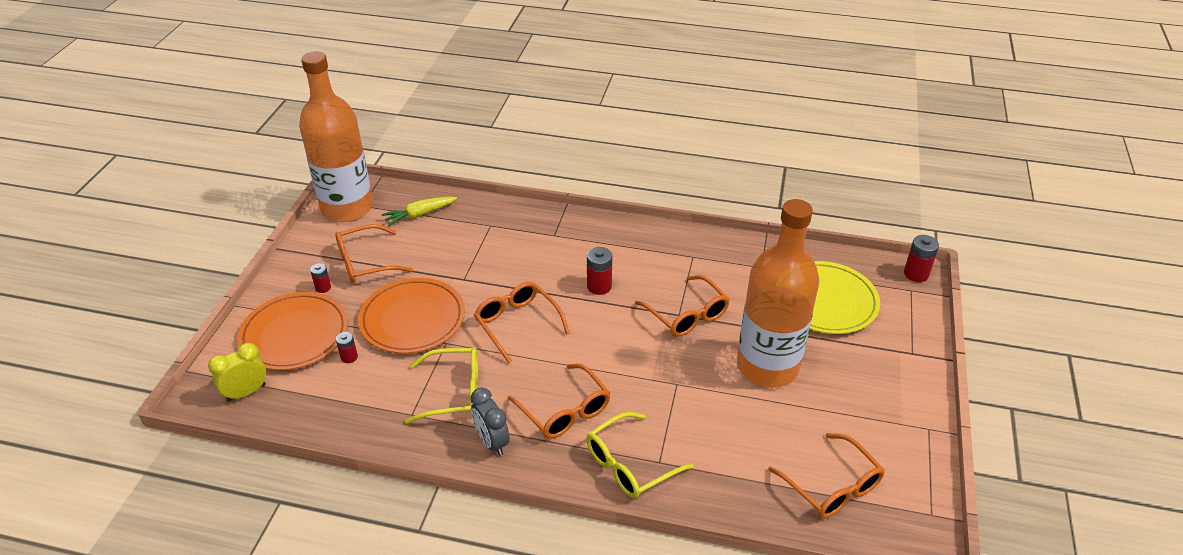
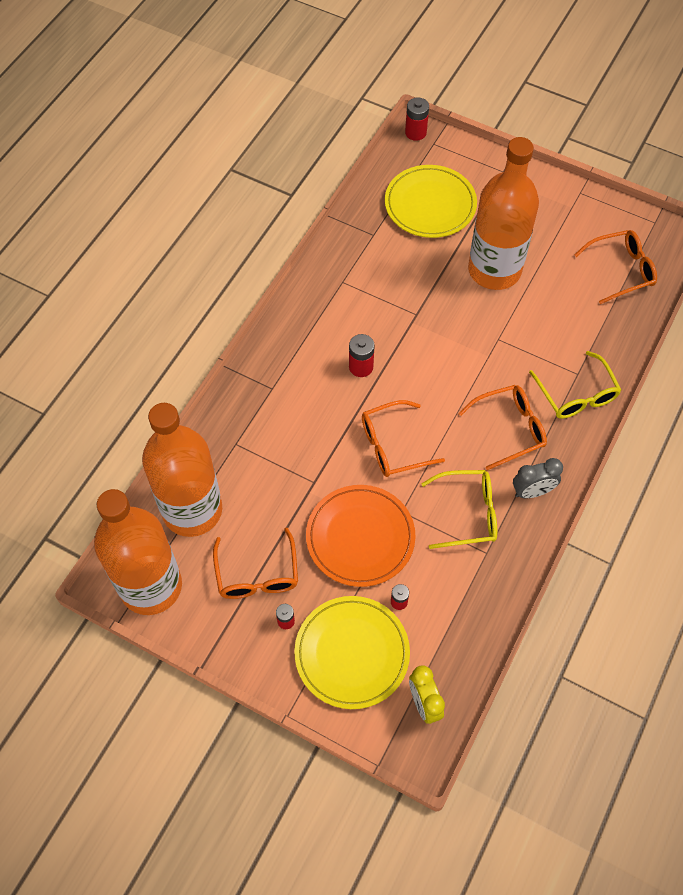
camera: 75 degrees left, 20 degrees up
orange plate [237,292,348,370] -> yellow plate [294,596,410,709]
yellow carrot [382,197,457,226] -> orange bottle [142,403,222,537]
yellow glasses [405,348,478,424] -> yellow glasses turned 75 degrees clockwise [421,470,497,549]
orange glasses [635,275,730,337] -> none

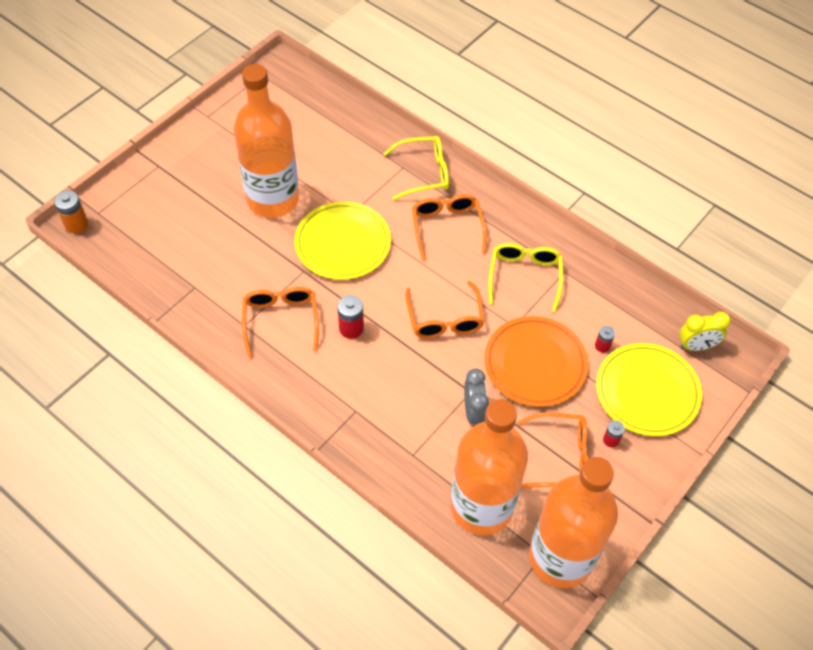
camera: 80 degrees left, 5 degrees down
yellow plate [385,165,477,238] -> yellow plate moved to [294,202,391,280]
red battery [405,97,429,141] -> orange battery [54,190,88,234]
grey clock [513,458,563,498] -> grey clock moved to [464,369,489,426]
orange glasses [574,230,657,304] -> orange glasses moved to [242,287,319,357]

